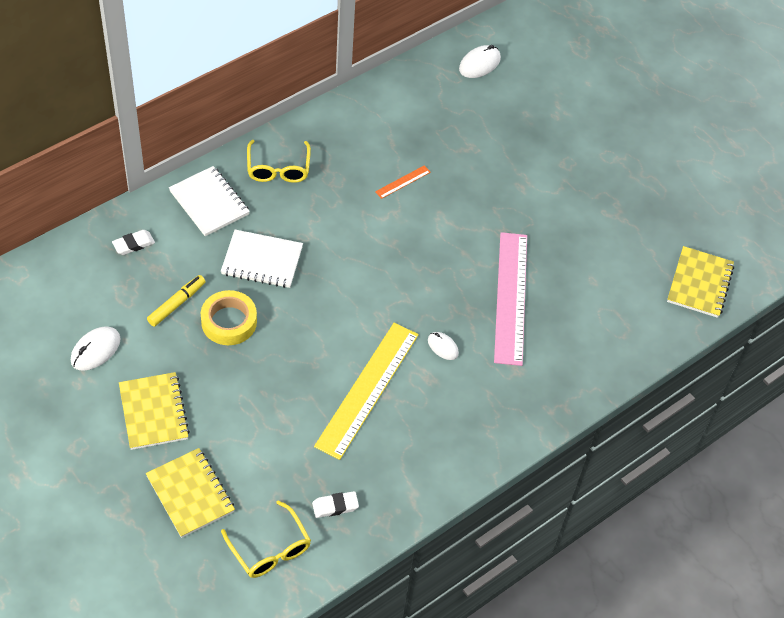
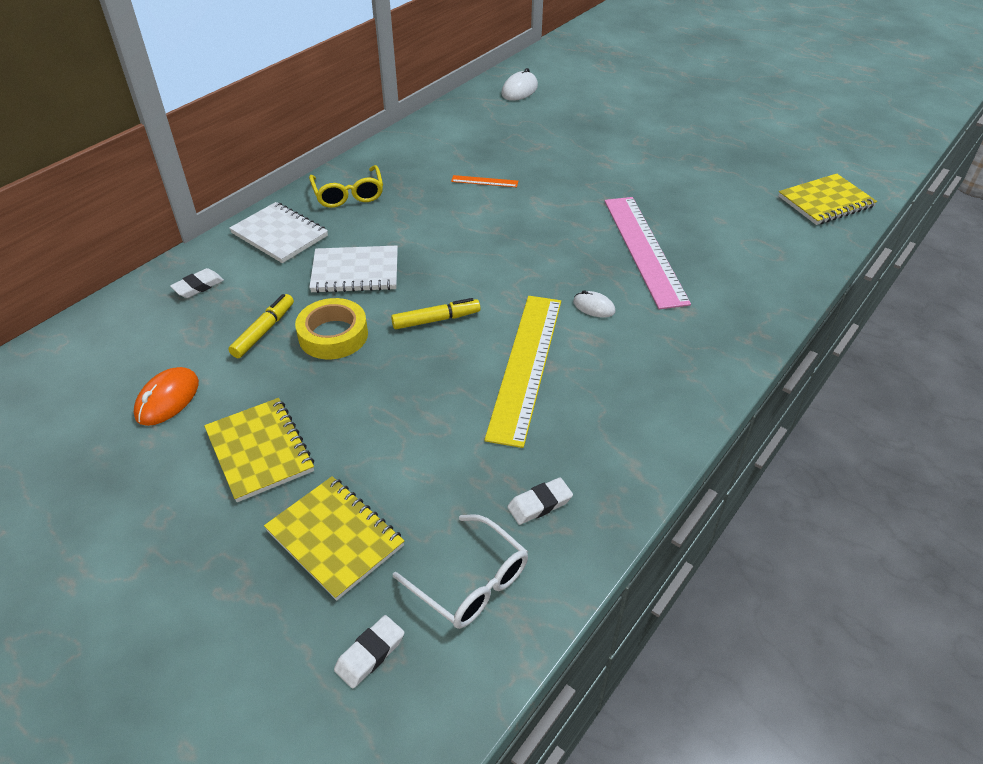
camera: 10 degrees left, 10 degrees down
white mouse [71,326,121,371] -> orange mouse [134,367,199,426]
yellow glasses [221,500,311,578] -> white glasses [393,514,528,629]
orange ruler [375,165,431,199] -> orange ruler turned 60 degrees clockwise [451,175,518,187]
yellow notebook [667,246,734,318] -> yellow notebook turned 60 degrees clockwise [778,174,877,225]
none -> white eraser [334,615,404,689]
none -> yellow marker [391,298,480,329]

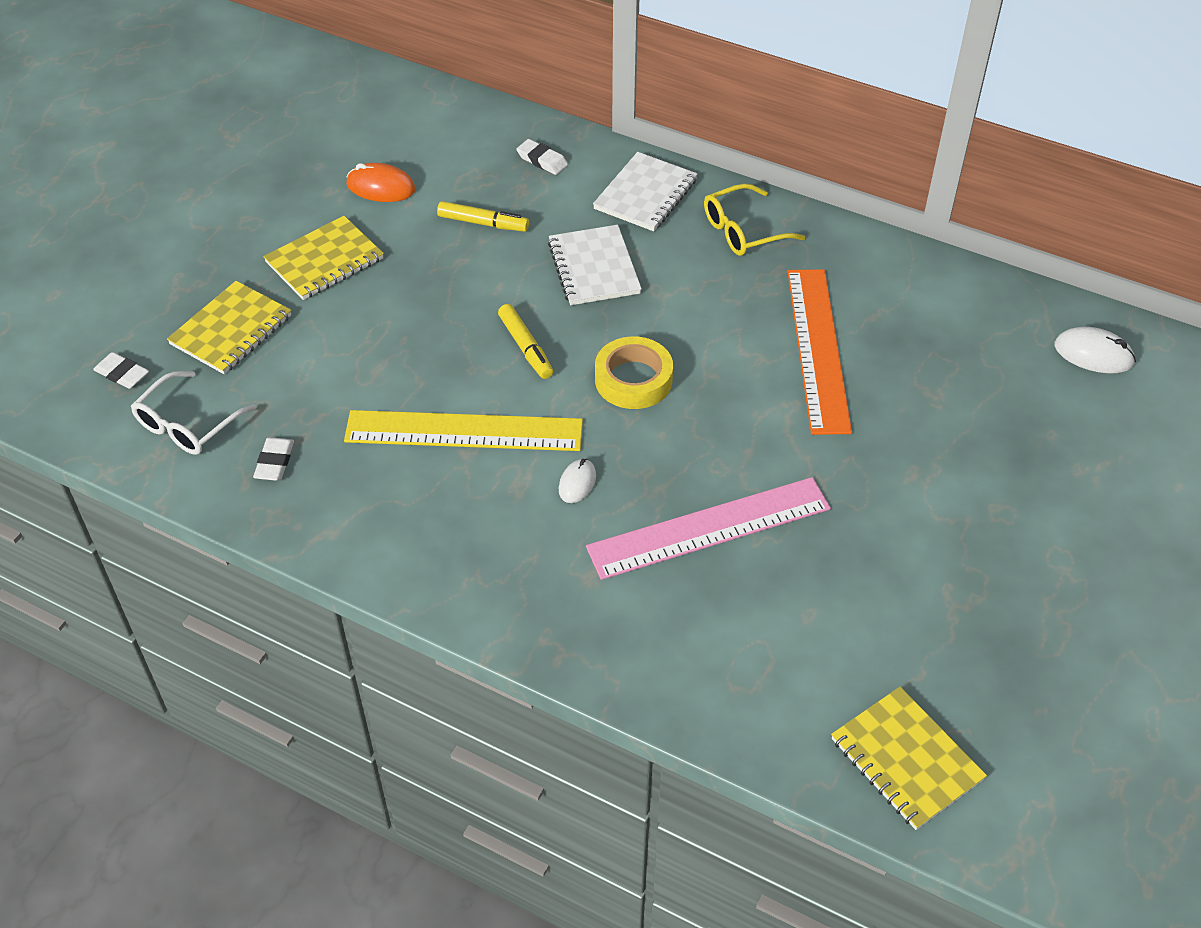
camera: 80 degrees right, 5 degrees up
yellow tape [295,298,368,359] -> yellow tape moved to [595,337,673,409]
orange ruler [451,175,518,187] -> orange ruler [787,269,852,435], size x2.46
white eraser [507,477,573,525] -> white eraser turned 45 degrees clockwise [253,437,294,481]

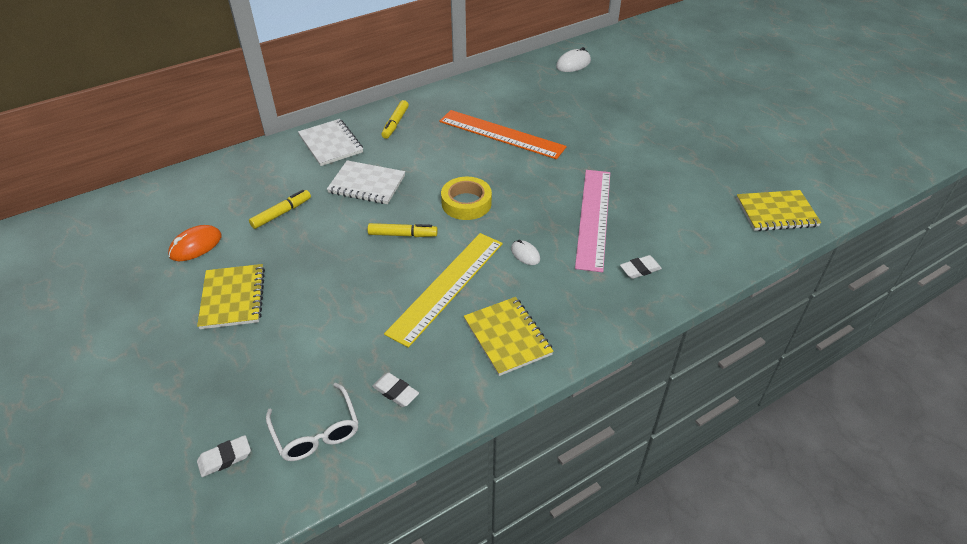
camera: 60 degrees left, 5 degrees down
yellow notebook [167,281,291,374] -> yellow notebook moved to [464,297,554,376]
white eraser [516,139,568,175] -> white eraser moved to [620,255,662,279]
yellow glasses [704,184,805,256] -> yellow marker [381,100,409,139]

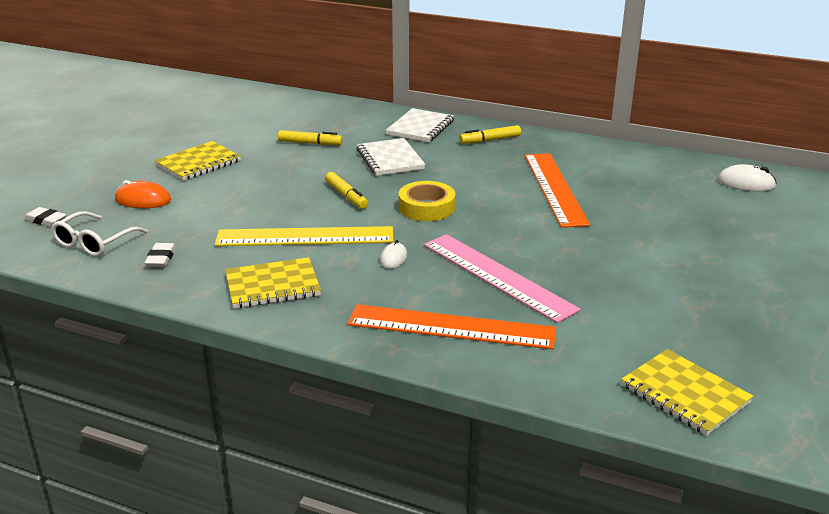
camera: 55 degrees right, 15 degrees down
orange mouse [168,225,222,261] -> orange mouse moved to [115,180,171,208]
yellow notebook [464,297,554,376] -> yellow notebook turned 45 degrees clockwise [225,257,321,308]
pink ruler [575,170,610,272] -> pink ruler turned 75 degrees clockwise [424,234,581,323]
white eraser [620,255,662,279] -> orange ruler [348,304,556,349]

